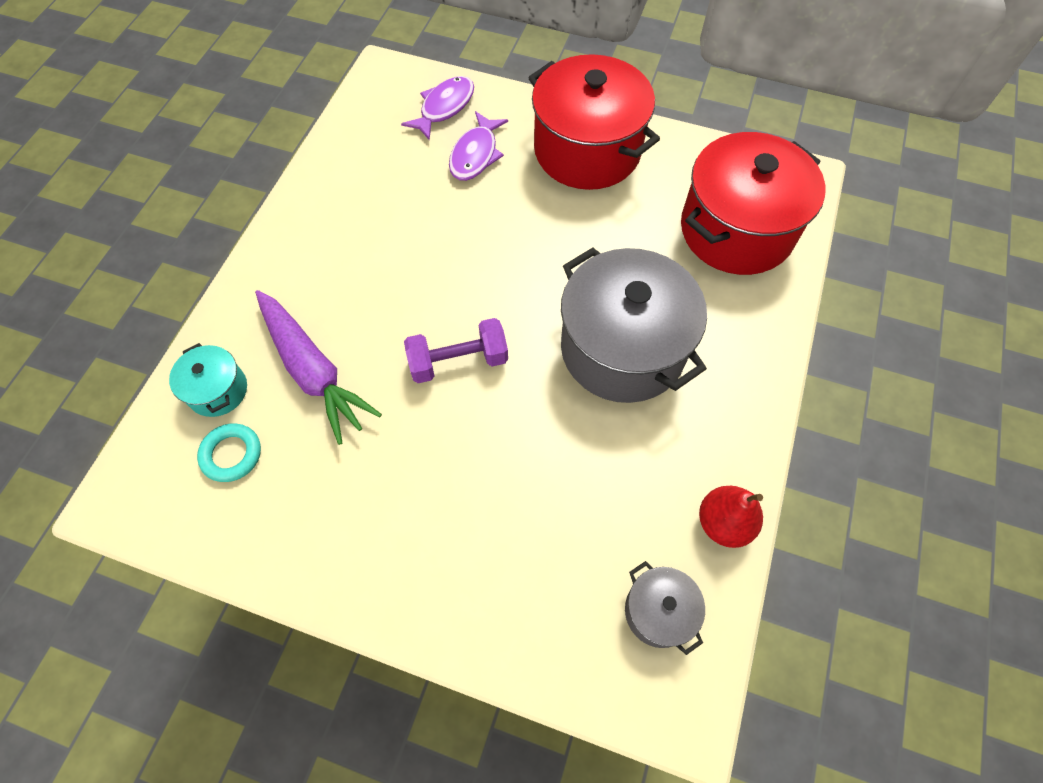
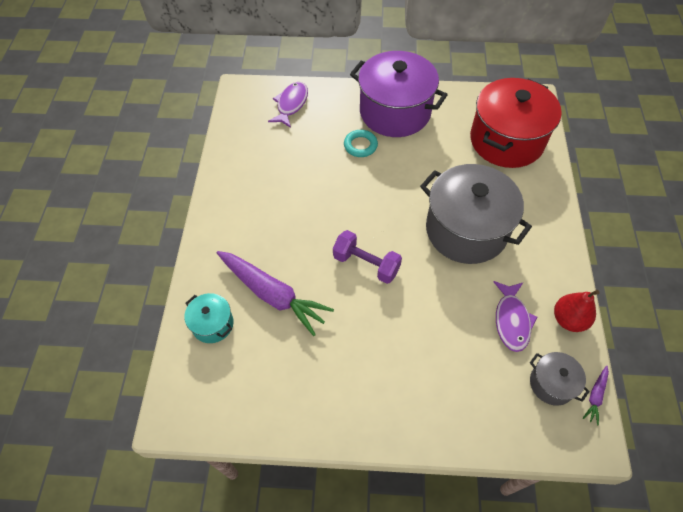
camera: 15 degrees left, 5 degrees down
turquoise ring [197,423,261,482] -> turquoise ring moved to [344,130,378,157]
purple dumbbell [404,318,508,383] -> purple dumbbell turned 60 degrees clockwise [333,230,402,284]
purple fish [449,111,508,181] -> purple fish moved to [493,281,537,352]
red pot [528,54,660,190] -> purple pot [350,51,448,137]
none -> purple carrot [583,366,609,426]

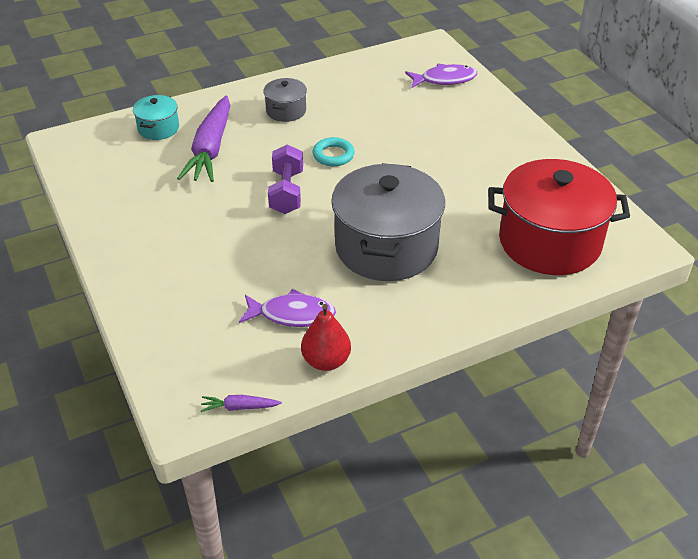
camera: 60 degrees right, 15 degrees down
turquoise ring [344,130,378,157] -> turquoise ring moved to [313,137,355,166]
purple pot [350,51,448,137] -> none
purple fish [493,281,537,352] -> purple fish turned 150 degrees counterclockwise [239,289,336,327]
grey pot [530,352,590,406] -> grey pot moved to [263,78,307,122]

